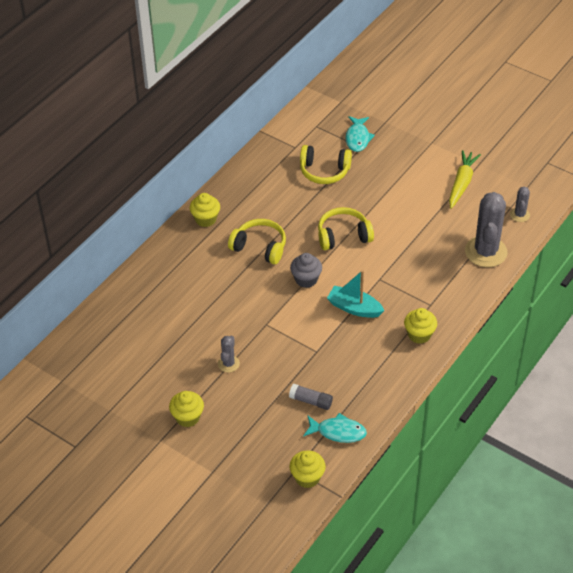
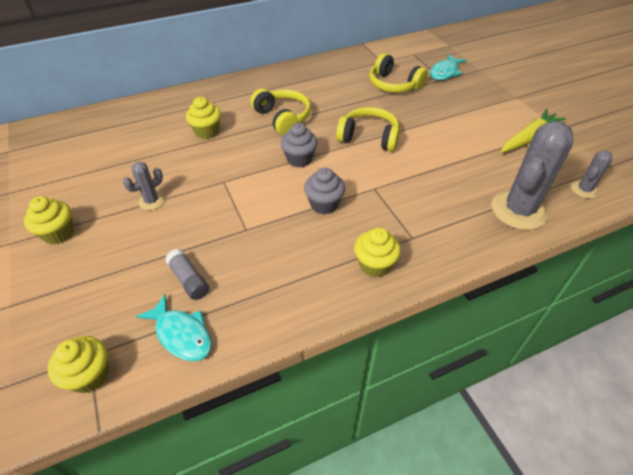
camera: 30 degrees right, 0 degrees up
yellow cupcake [190,193,220,227] -> yellow cupcake moved to [186,97,221,139]
turquoise boat [327,270,385,318] -> grey cupcake [304,167,345,214]

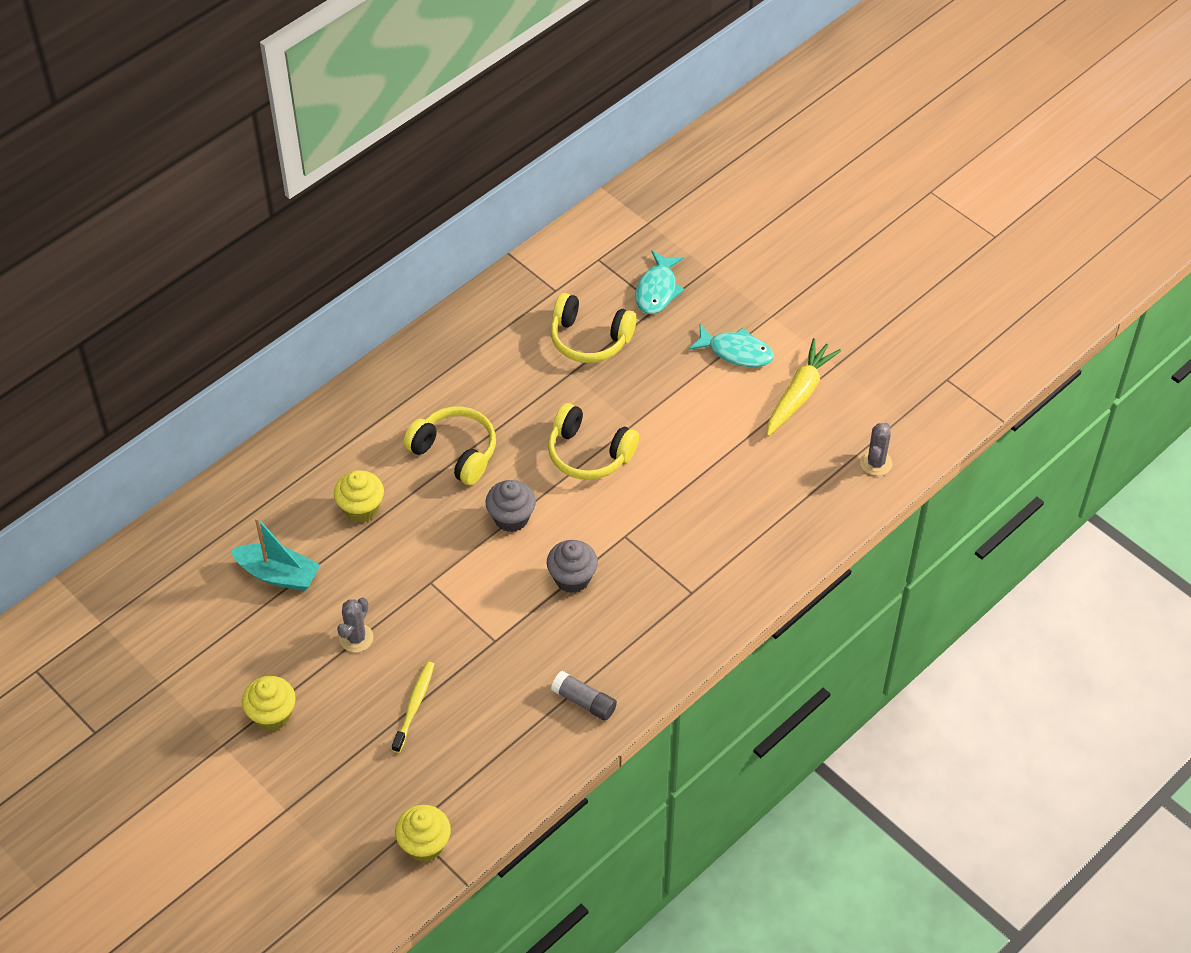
camera: 20 degrees left, 5 degrees up
turquoise fish [136,294,212,361] -> turquoise fish moved to [688,324,774,367]
grey glue stick [165,249,209,300] -> grey glue stick moved to [551,671,617,721]
yellow headphones [336,107,400,151] -> yellow headphones turned 150 degrees counterclockwise [548,403,639,480]
yellow cupcake [354,228,401,277] -> none
grey cactus [492,121,573,230] -> none
none -> turquoise boat [231,517,320,591]
none -> yellow toothbrush [392,661,434,753]

